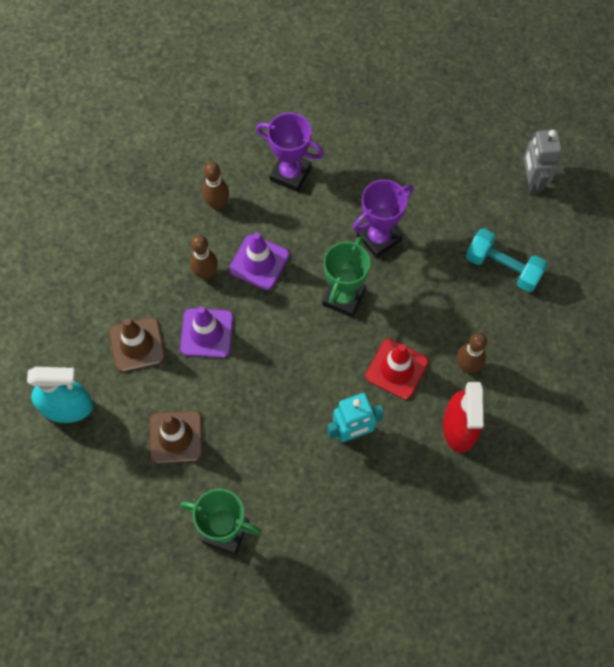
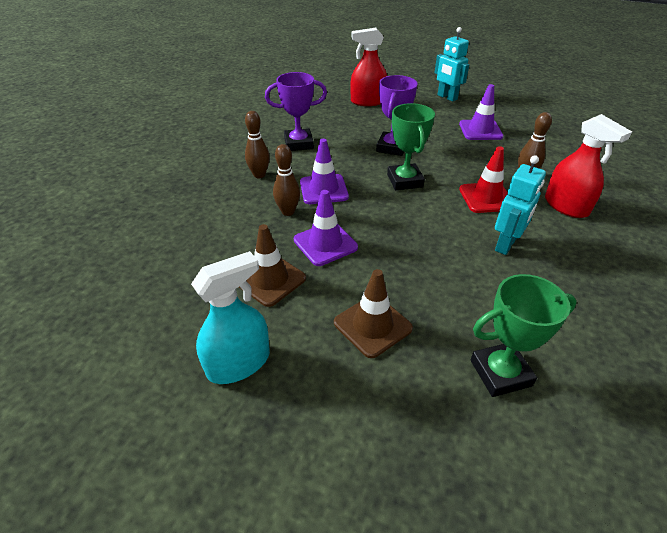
camera: 35 degrees left, 25 degrees down
turquoise dumbbell [466,229,548,292] -> purple traffic cone [459,84,504,140]
grey robot [524,129,562,195] -> turquoise robot [434,27,469,102]
none -> red spray bottle [350,28,387,106]

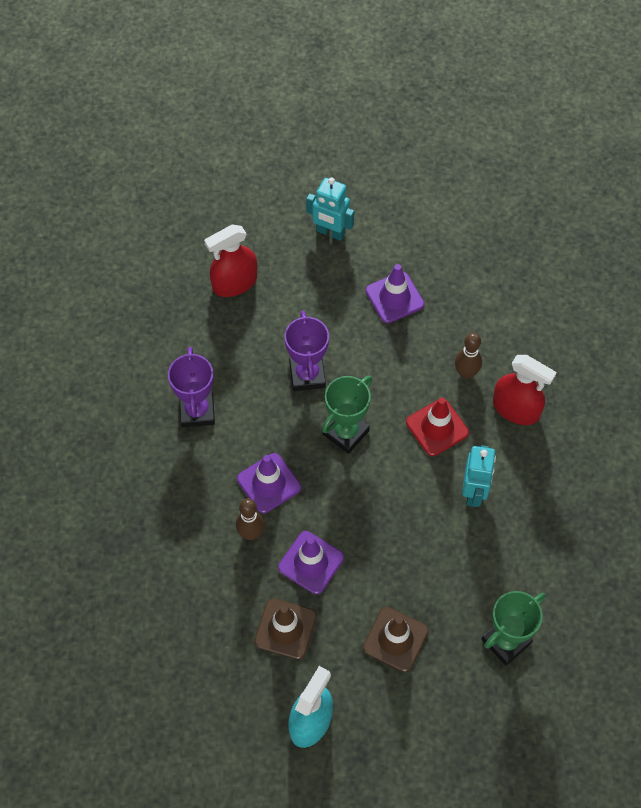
camera: 25 degrees left, 20 degrees up
brown bowling pin [245,111,270,178] -> none
purple trophy [265,72,327,151] -> purple trophy turned 60 degrees counterclockwise [168,347,215,427]
green trophy [387,103,435,190] -> green trophy turned 75 degrees clockwise [322,376,372,454]

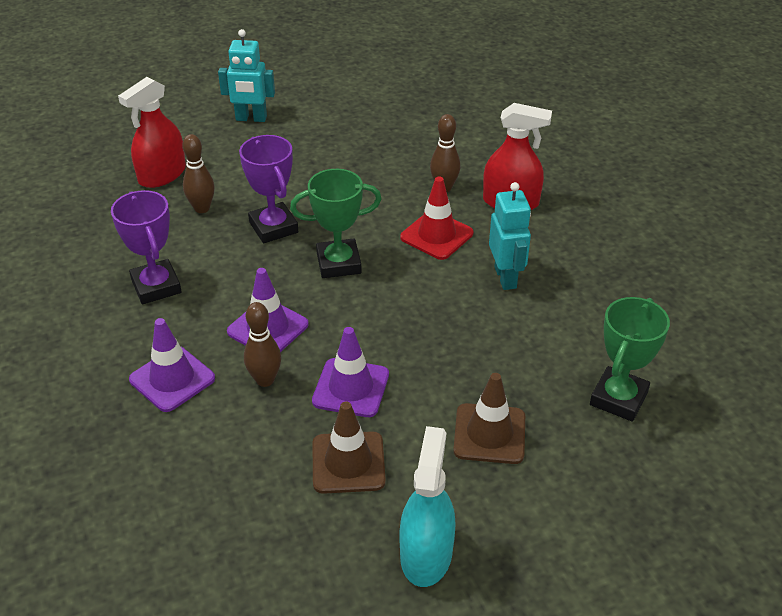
camera: 20 degrees left, 20 degrees down
green trophy [322,376,372,454] -> green trophy turned 60 degrees clockwise [290,169,382,278]
purple traffic cone [366,264,424,323] -> purple traffic cone moved to [129,318,215,412]
none -> brown bowling pin [182,134,215,213]

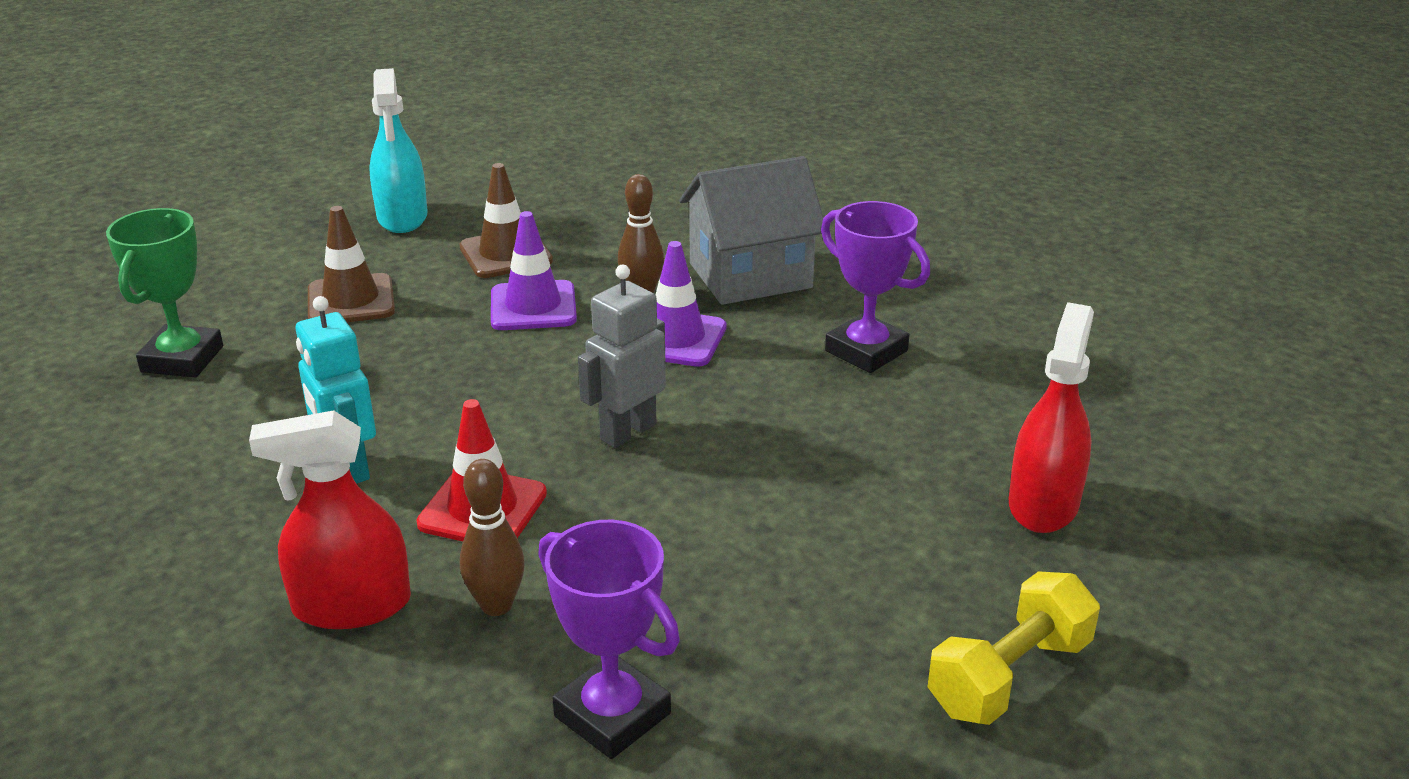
camera: 160 degrees right, 10 degrees down
purple traffic cone [129,318,215,412] -> grey house [679,156,824,305]
brown bowling pin [182,134,215,213] -> none
turquoise robot [218,29,275,122] -> yellow dumbbell [927,571,1100,725]
purple trophy [239,135,298,243] -> purple trophy moved to [538,520,680,759]
green trophy [290,169,382,278] -> grey robot [578,265,666,448]

